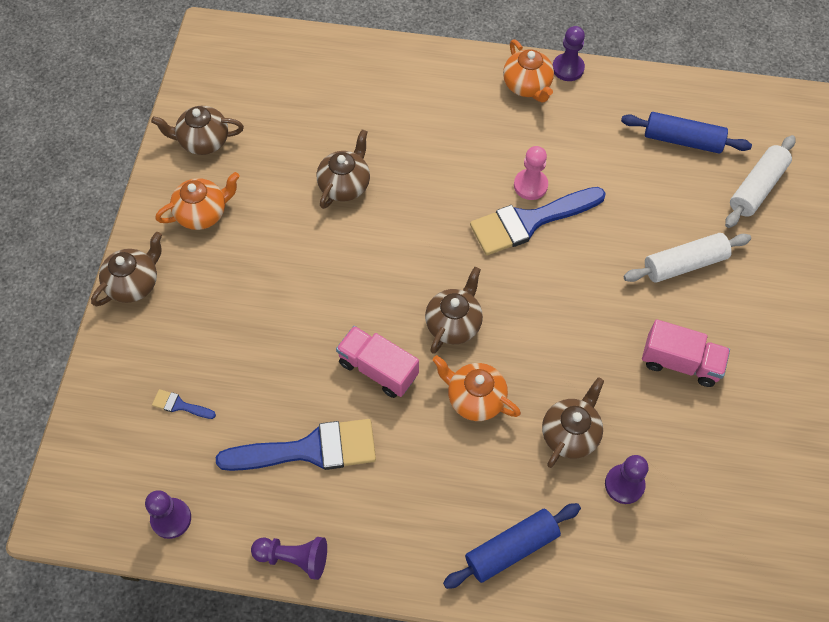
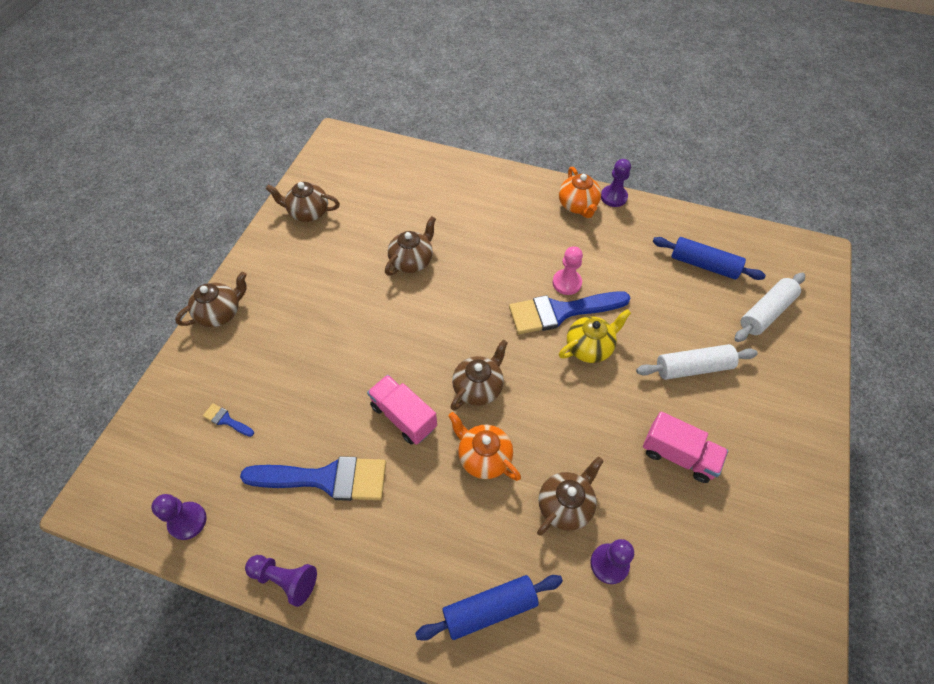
camera: 10 degrees right, 5 degrees down
orange teapot [155,172,240,230] -> none
none -> yellow teapot [559,309,631,363]

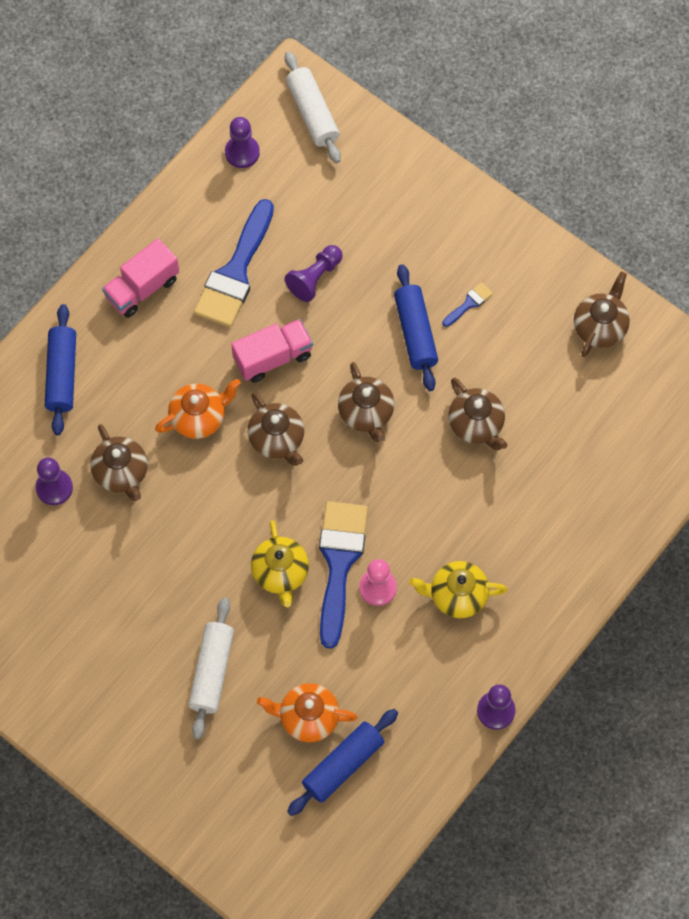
camera: 110 degrees right, 10 degrees up
brown teapot [175,272,247,327] -> brown teapot moved to [338,362,394,442]
blue brush [203,404,254,437] -> blue brush moved to [442,282,493,327]
purple pawn [245,555,317,607] -> purple pawn moved to [285,245,343,302]
orange teapot [559,167,601,218] -> orange teapot moved to [257,683,357,742]
pink truck [643,412,728,483] -> pink truck moved to [102,239,179,318]
white rolling pin [735,273,805,342] -> white rolling pin moved to [285,51,341,163]
none -> blue rolling pin [394,264,438,391]
none -> yellow teapot [409,561,508,618]

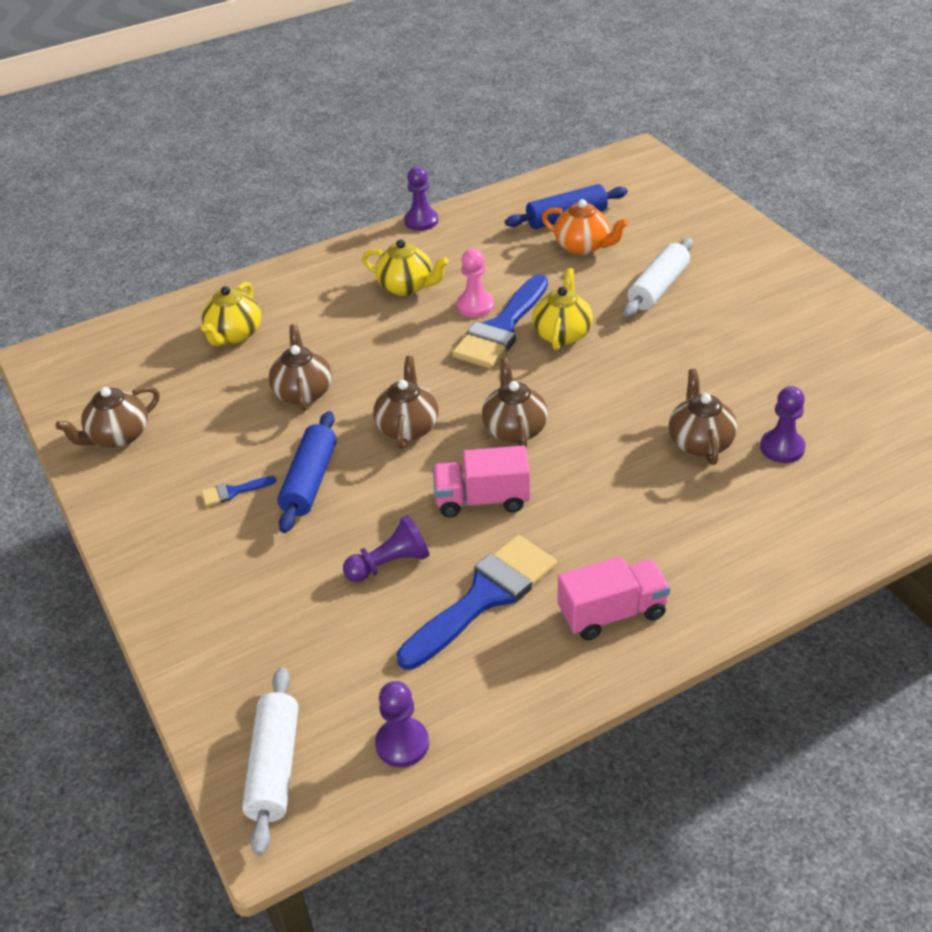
camera: 155 degrees left, 25 degrees down
blue rolling pin [45,304,76,435] -> none
orange teapot [155,379,241,439] -> none
none -> yellow teapot [201,282,261,346]

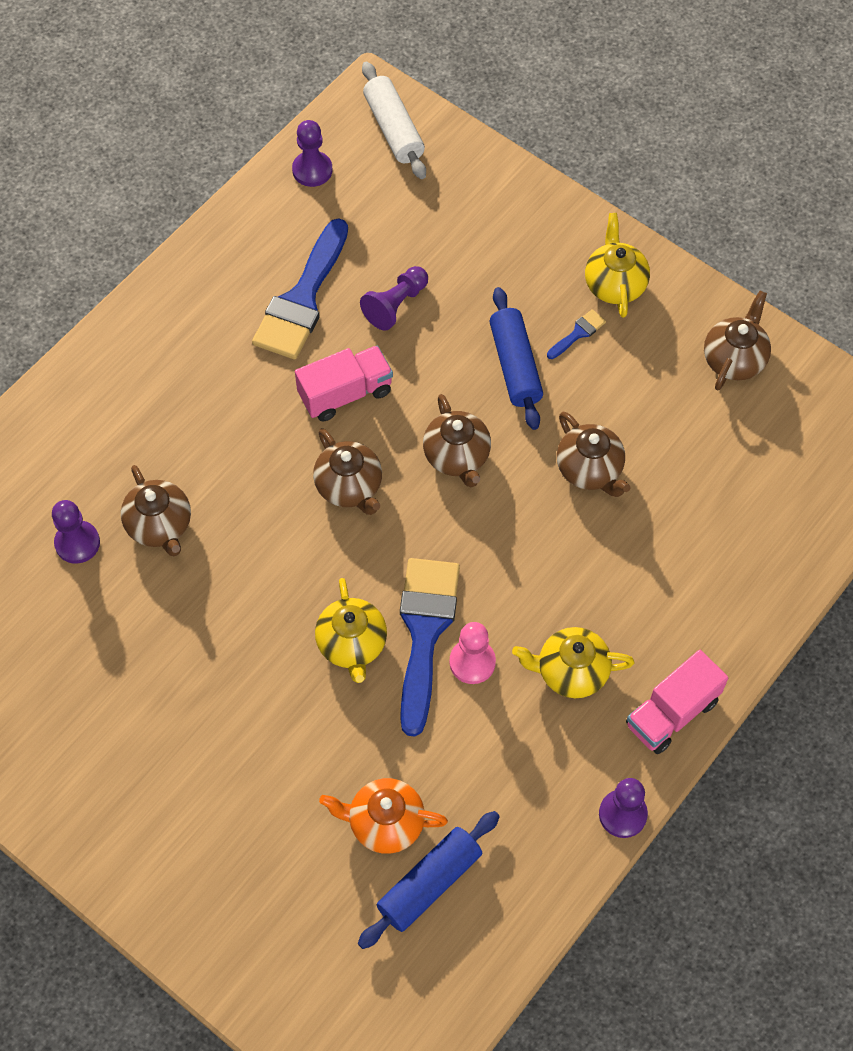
camera: 155 degrees right, 20 degrees up
yellow teapot [201,282,261,346] -> yellow teapot moved to [585,213,650,318]
pink truck [558,556,671,640] -> pink truck moved to [626,650,728,754]
white rolling pin [623,238,693,317] -> none

